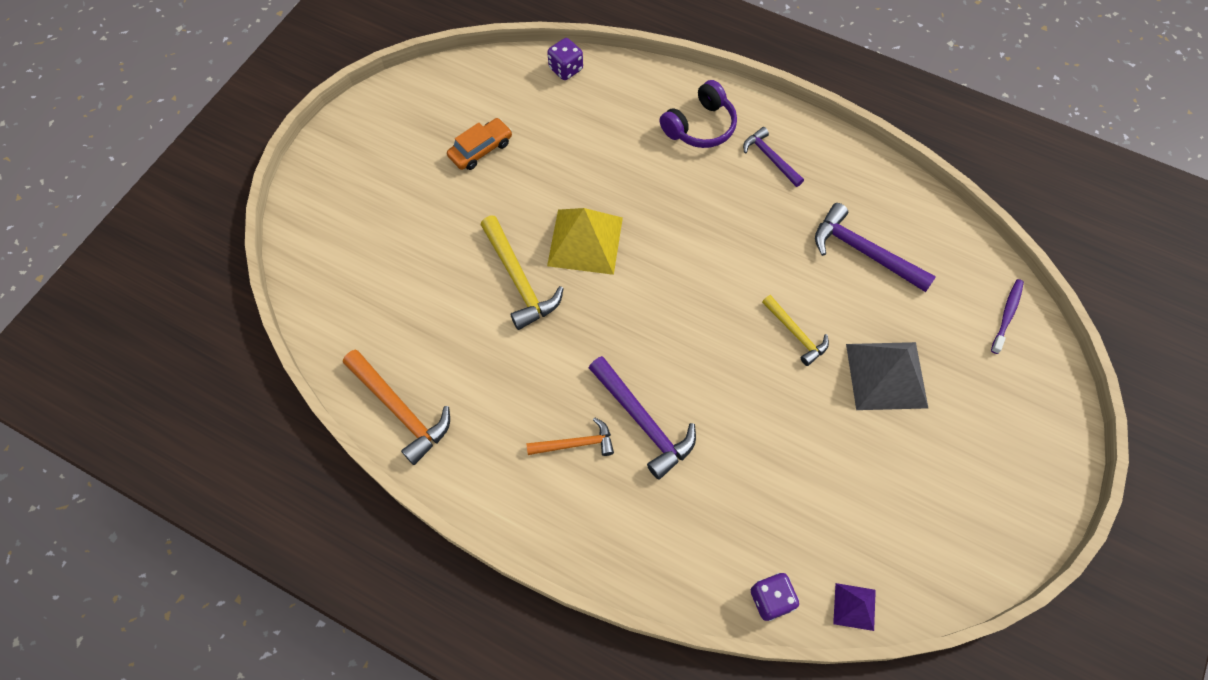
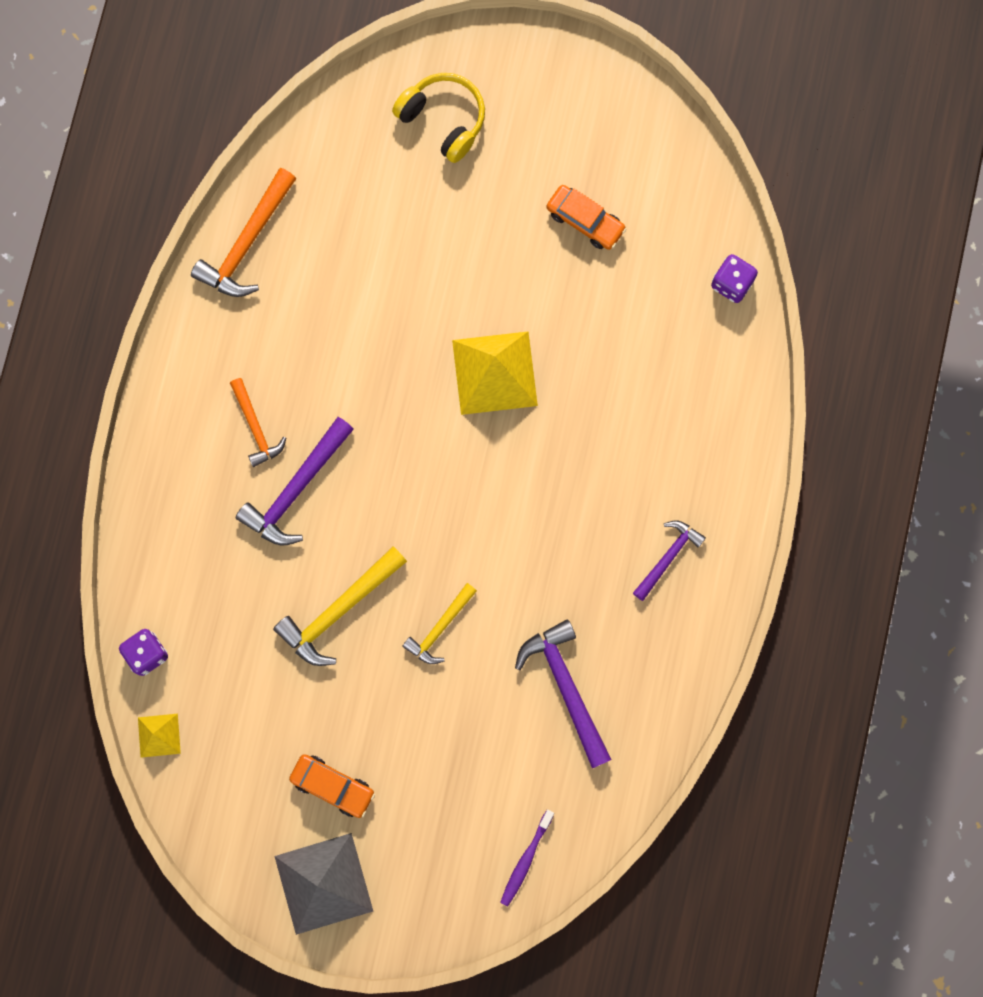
camera: 75 degrees right, 15 degrees up
yellow hammer [480,216,564,330] -> yellow hammer moved to [273,546,407,666]
purple headphones [660,80,737,148] -> none
purple hammer [815,203,936,292] -> purple hammer turned 45 degrees counterclockwise [515,619,611,769]
purple pyramid [833,583,876,631] -> yellow pyramid [138,714,181,758]
grey pyramid [846,342,928,410] -> grey pyramid moved to [274,833,373,935]
purple toothbrush [991,279,1024,354] -> purple toothbrush turned 105 degrees clockwise [500,810,554,906]
none -> orange car [289,754,375,818]
none -> yellow headphones [392,73,485,163]

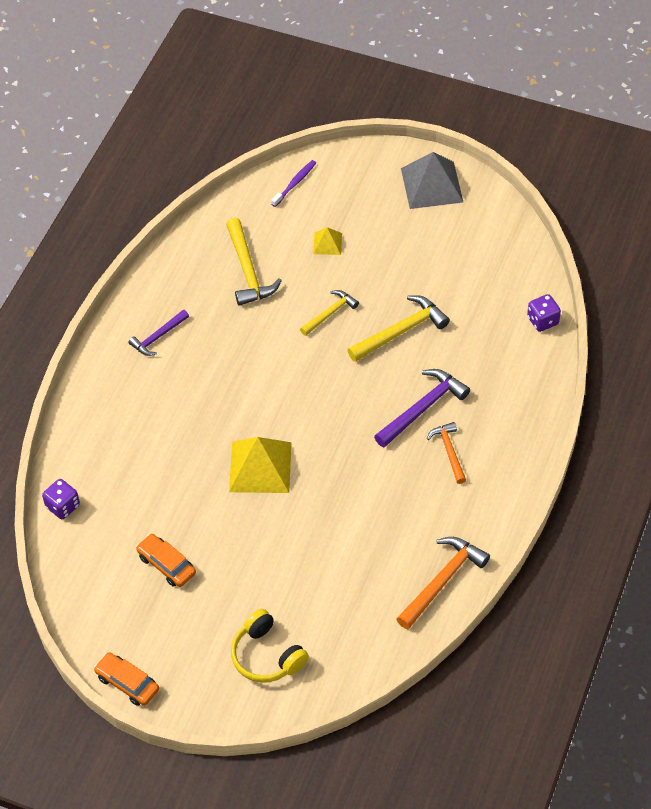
camera: 170 degrees left, 25 degrees down
yellow pyramid [138,714,181,758] -> yellow pyramid moved to [313,227,342,255]
orange car [289,754,375,818] -> orange car moved to [94,652,159,706]
purple hammer [515,619,611,769] -> yellow hammer [226,218,282,306]

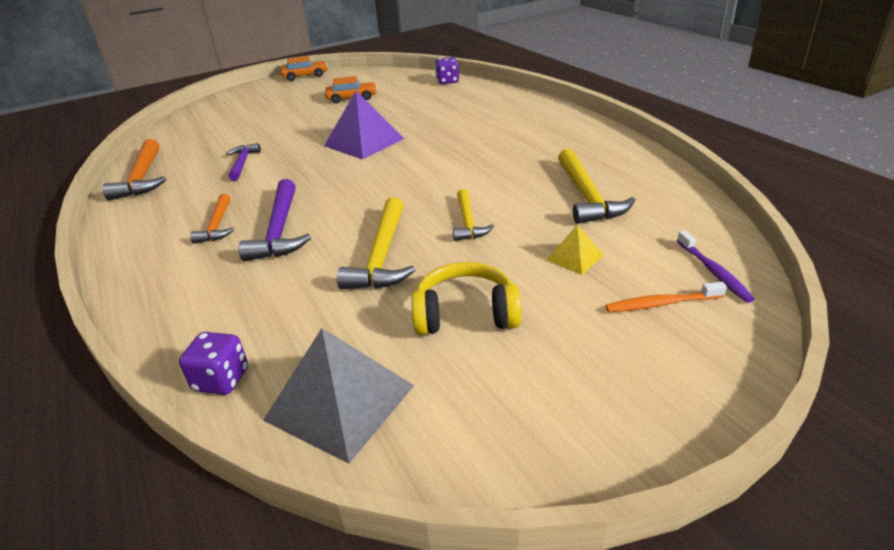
camera: 130 degrees right, 20 degrees down
purple hammer [128,310,189,356] -> purple hammer moved to [227,143,261,181]
yellow hammer [226,218,282,306] -> yellow hammer turned 120 degrees counterclockwise [558,149,635,224]
yellow pyramid [229,437,292,493] -> purple pyramid [324,91,404,159]
yellow headphones [231,609,309,683] -> yellow headphones moved to [412,262,521,335]
grey pyramid [401,152,463,209] -> grey pyramid moved to [263,328,414,464]
orange hammer [427,422,466,484] -> orange hammer turned 60 degrees clockwise [190,194,234,244]
none -> orange toothbrush [605,282,727,312]

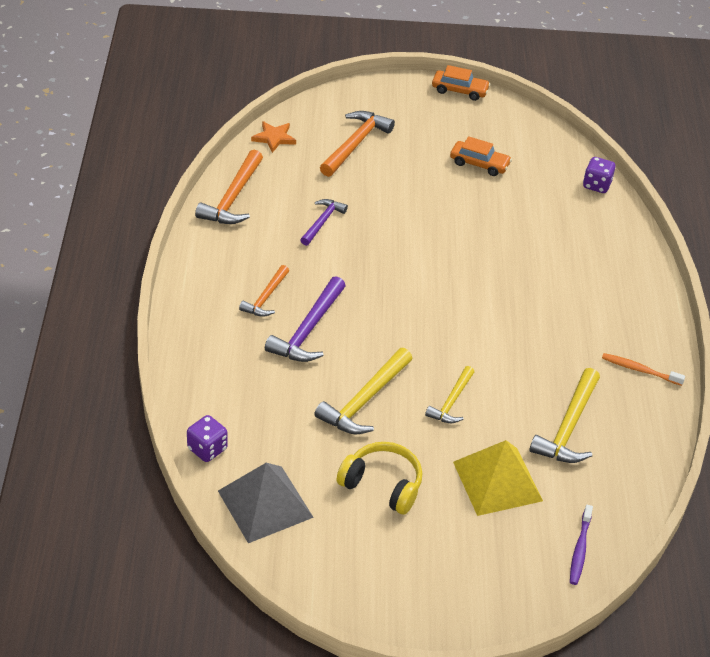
camera: 25 degrees right, 10 degrees up
purple pyramid [324,91,404,159] -> none
yellow pyramid [546,225,604,275] -> yellow pyramid [453,440,543,516], size x1.98
orange toothbrush [605,282,727,312] -> orange toothbrush moved to [602,353,685,386]
none -> orange star [251,121,296,153]
none -> orange hammer [320,111,395,177]

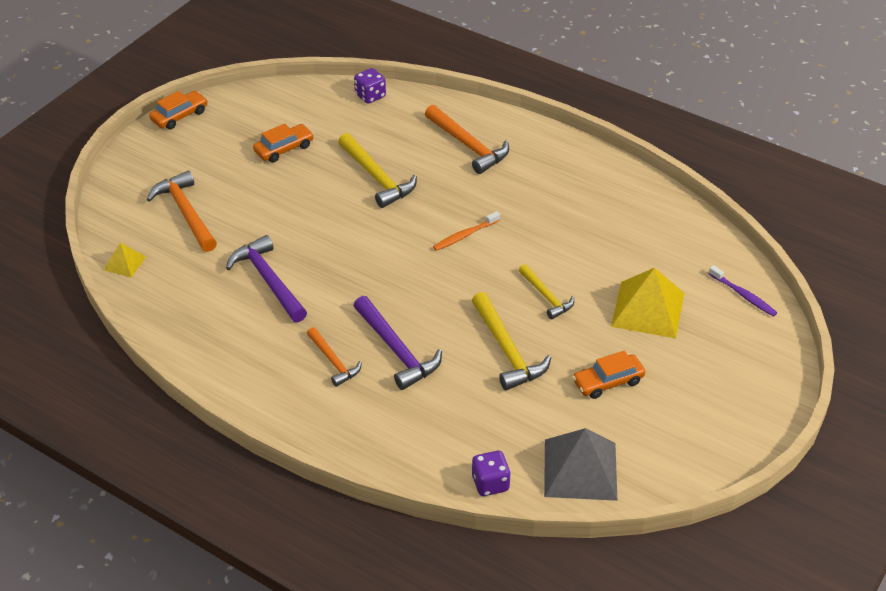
camera: 55 degrees left, 0 degrees up
orange hammer [195,150,263,224] -> orange hammer moved to [425,105,509,174]
orange star [251,121,296,153] -> yellow pyramid [104,243,146,277]
purple hammer [301,199,348,246] -> purple hammer [226,235,307,322], size x1.60
yellow headphones [336,442,422,515] -> orange car [572,350,645,399]
yellow hammer [529,368,600,463] -> yellow hammer moved to [338,133,417,208]
orange toothbrush [602,353,685,386] -> orange toothbrush moved to [433,211,500,251]

